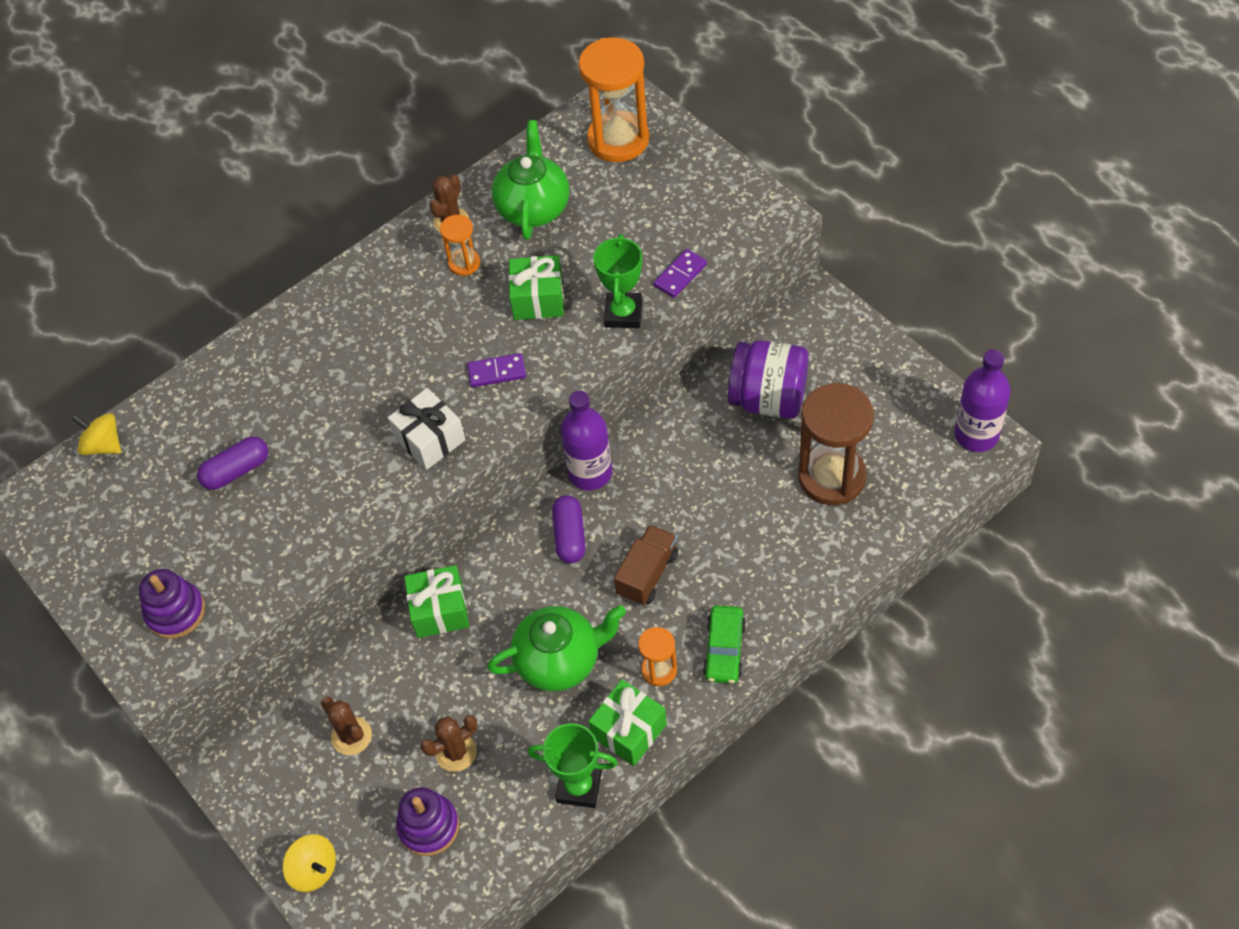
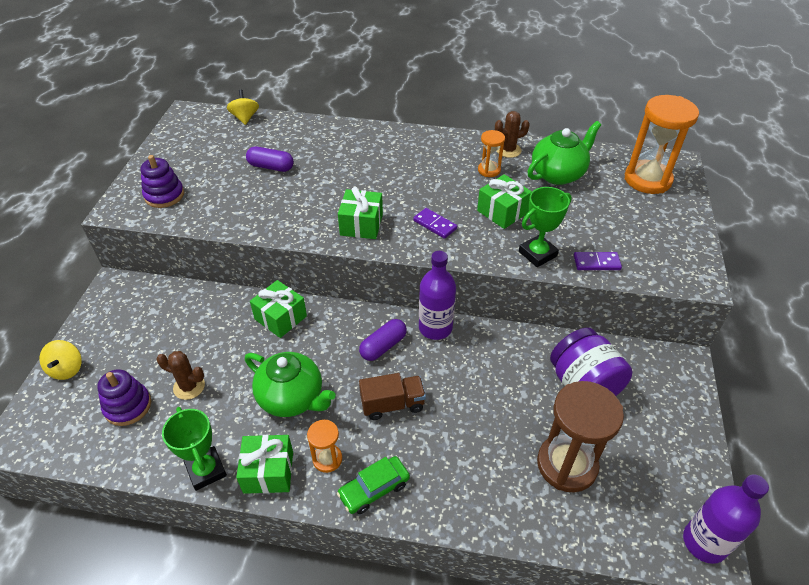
camera: 45 degrees right, 10 degrees down
brown cactus [321,697,372,755] -> none
white gift [388,388,466,470] -> green gift [338,187,383,239]

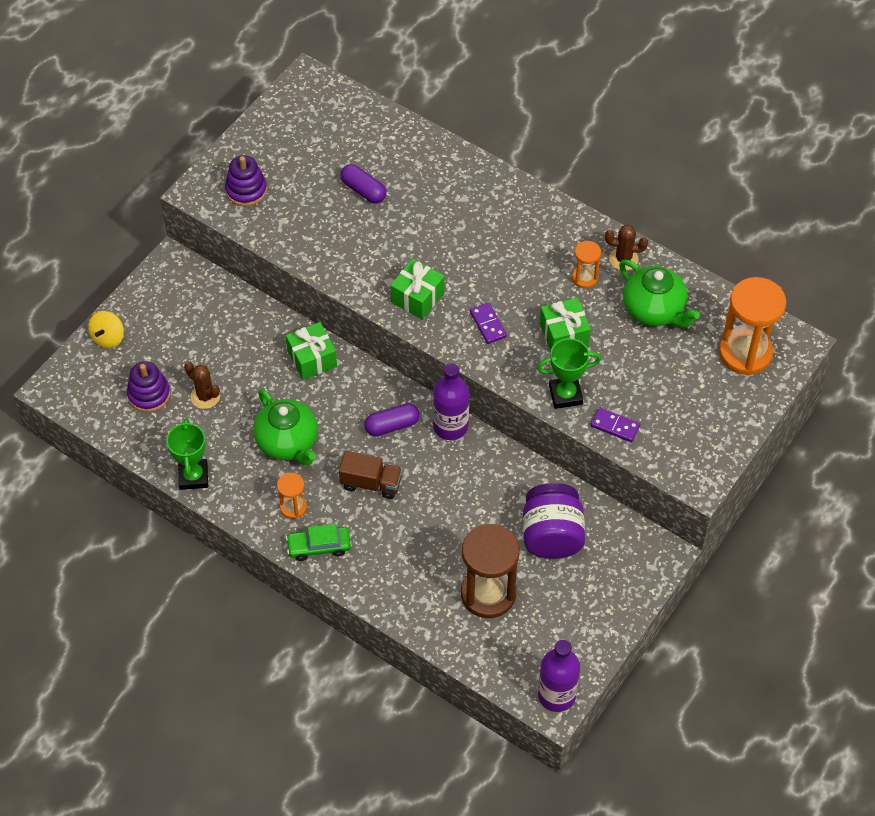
camera: 25 degrees right, 10 degrees up
yellow spinning top [227,90,259,125] -> none
green gift [236,435,293,494] -> none
green teapot [527,121,601,185] -> green teapot turned 60 degrees clockwise [619,260,700,328]

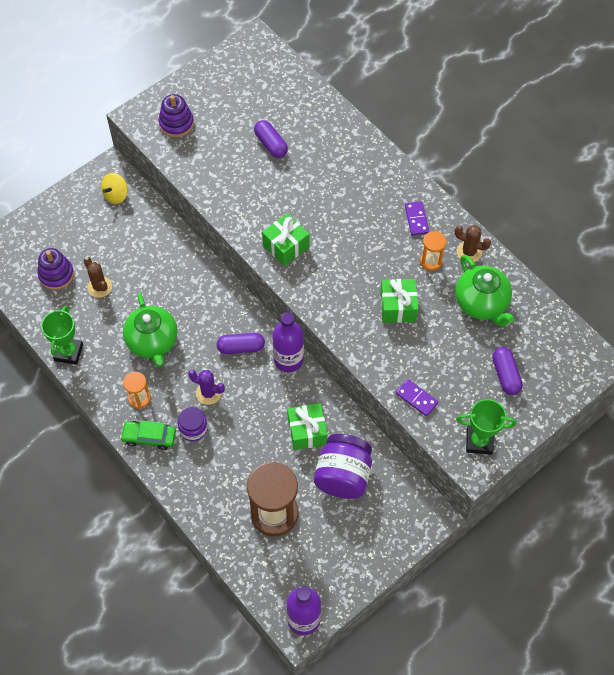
camera: 15 degrees right, 5 degrees up
yellow spinning top [88,311,124,348] -> yellow spinning top moved to [101,173,128,204]
green gift [286,322,337,380] -> green gift moved to [287,403,327,450]
brown truck [339,451,402,499] -> purple cactus [188,370,225,405]
purple domino [470,302,507,344] -> purple domino moved to [405,201,429,236]
green trophy [537,338,601,409] -> green trophy moved to [456,399,517,455]
orange hourglass [719,277,786,375] -> none
none -> purple jar [177,407,208,441]
none -> purple capsule [492,347,522,395]

